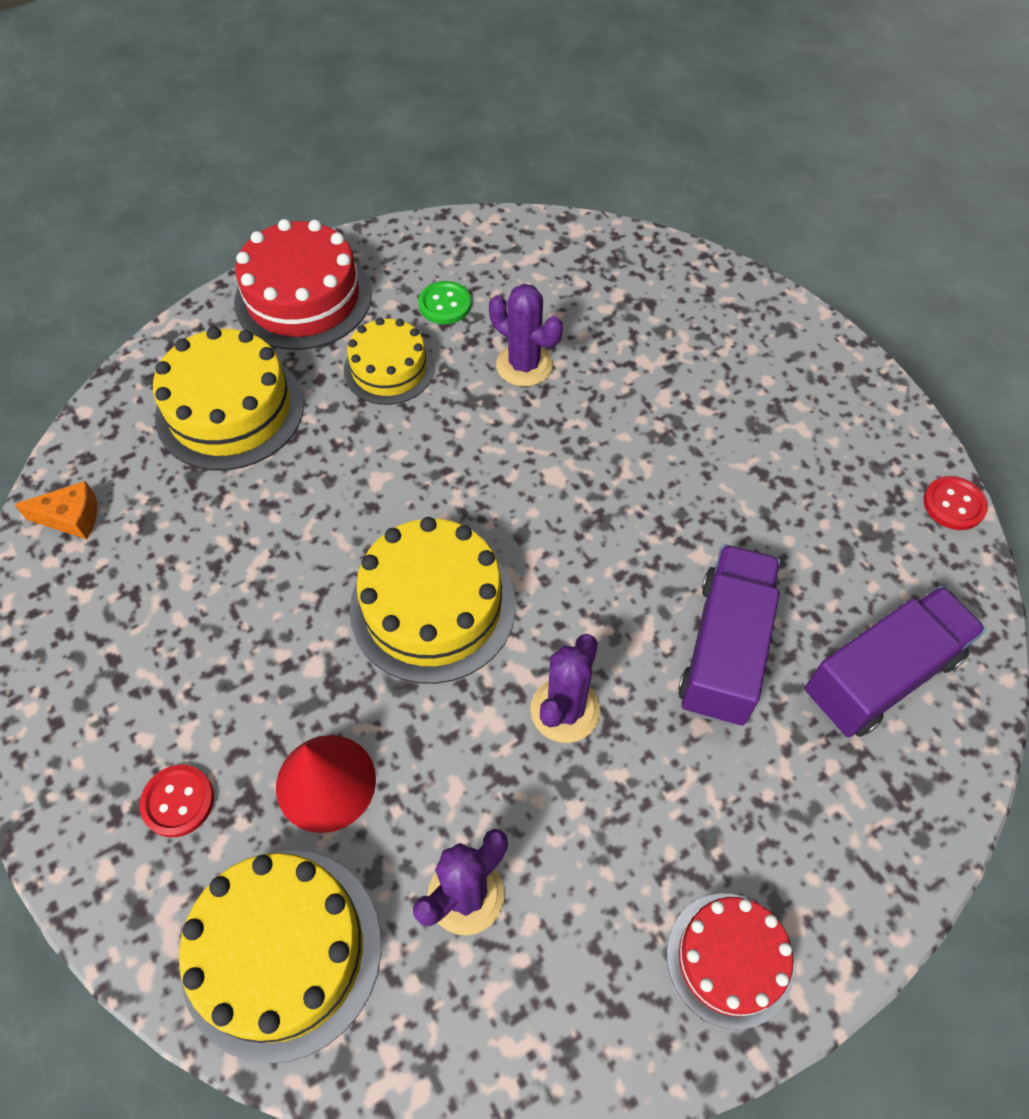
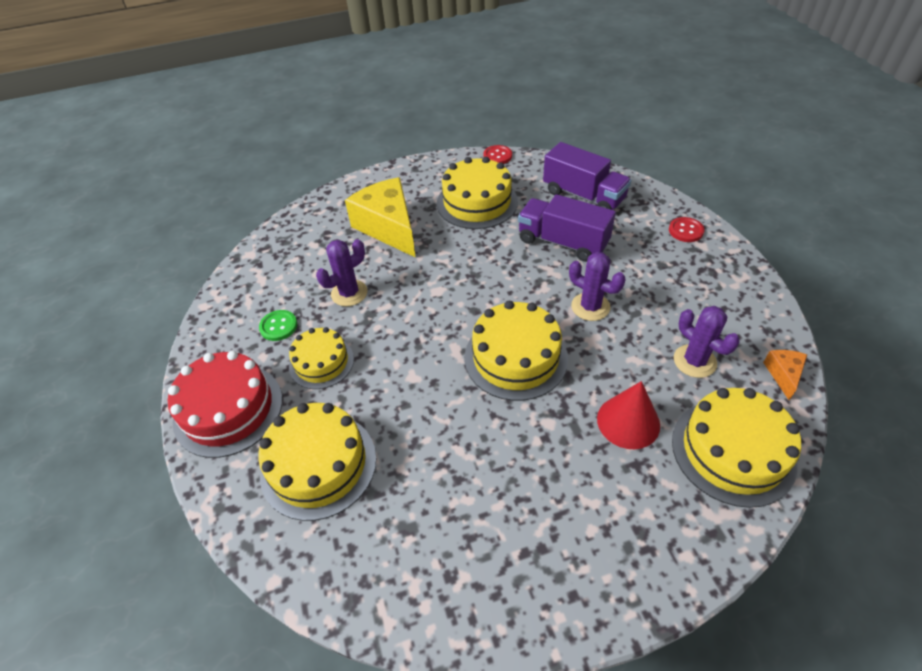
camera: 75 degrees left, 10 degrees down
orange cheese [14,481,97,539] -> orange cheese moved to [763,350,808,400]
red button [140,765,214,837] -> red button moved to [669,217,705,242]
red cake [667,893,794,1029] -> none
purple truck [804,586,986,738] -> purple truck turned 150 degrees clockwise [543,142,631,210]
none -> yellow cheese [345,177,416,258]
none -> yellow cake [437,157,518,229]

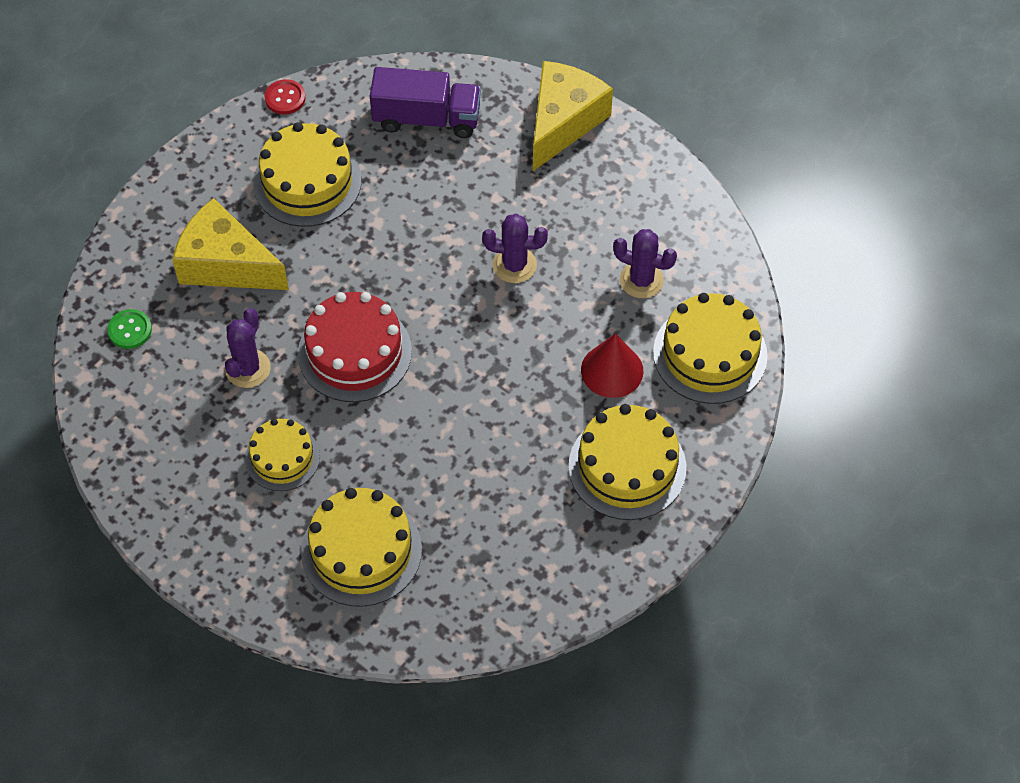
camera: 35 degrees left, 10 degrees up
red cake [168,351,282,458] -> red cake moved to [298,292,412,402]
green button [259,310,297,341] -> green button moved to [107,309,152,349]
yellow cake [465,301,568,401] -> yellow cake moved to [569,404,686,520]
purple truck [518,194,616,262] -> none
red button [669,217,705,242] -> yellow cheese [533,61,613,171]
orange cheese [763,350,808,400] -> none

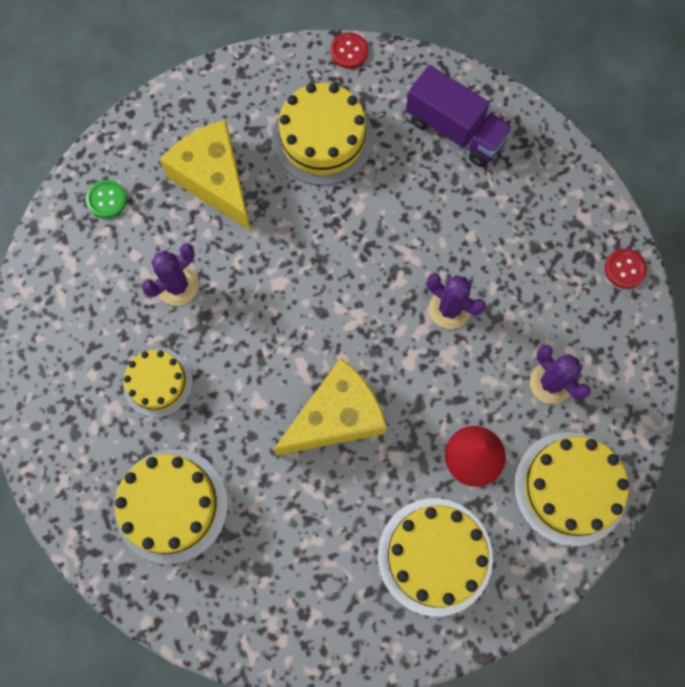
camera: 30 degrees right, 15 degrees up
red cake [298,292,412,402] -> none
yellow cheese [533,61,613,171] -> yellow cheese moved to [273,358,387,455]
none -> red button [605,249,647,289]

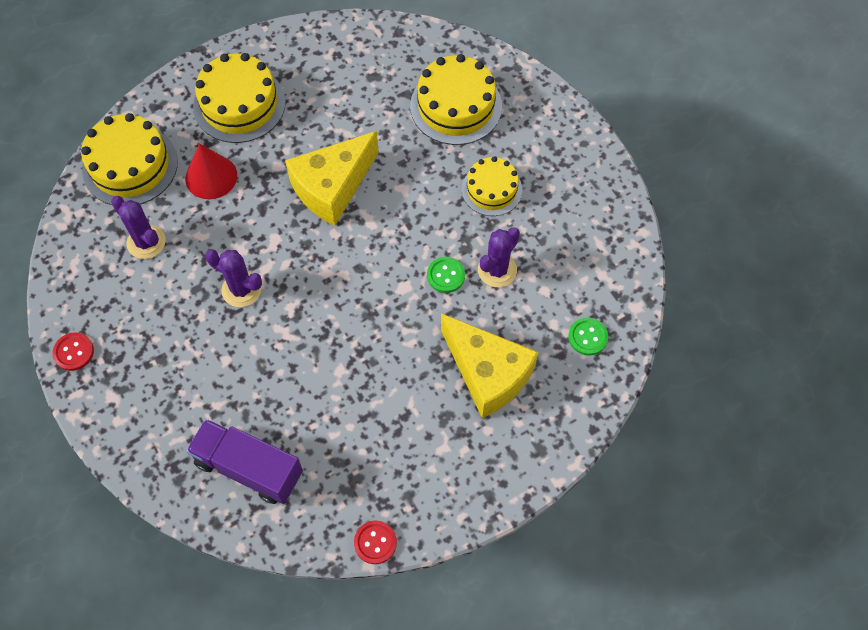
camera: 170 degrees right, 10 degrees down
yellow cake [272,83,374,186] -> none
none -> green button [427,257,465,293]

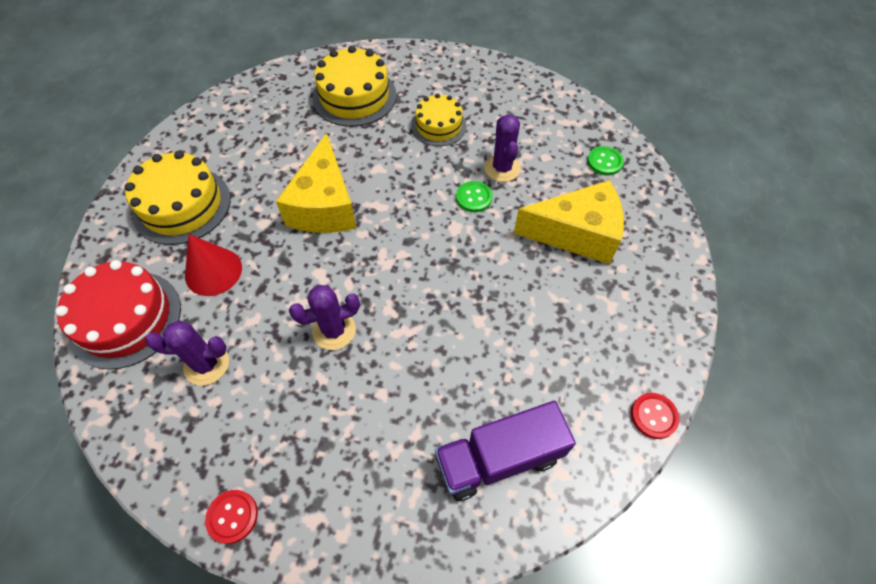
camera: 45 degrees left, 5 degrees down
yellow cake [81,113,178,205] -> red cake [55,260,181,370]

